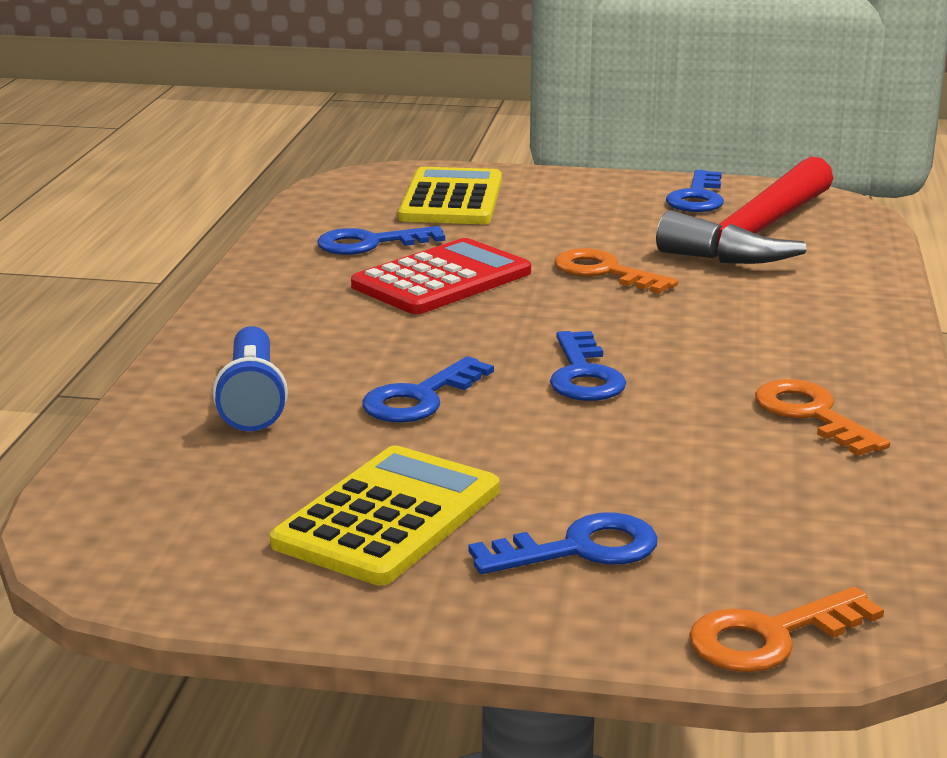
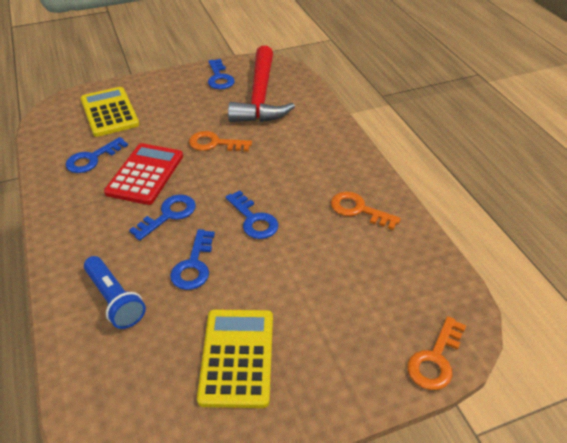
camera: 30 degrees left, 20 degrees up
blue key [468,512,658,574] -> blue key moved to [129,194,196,240]

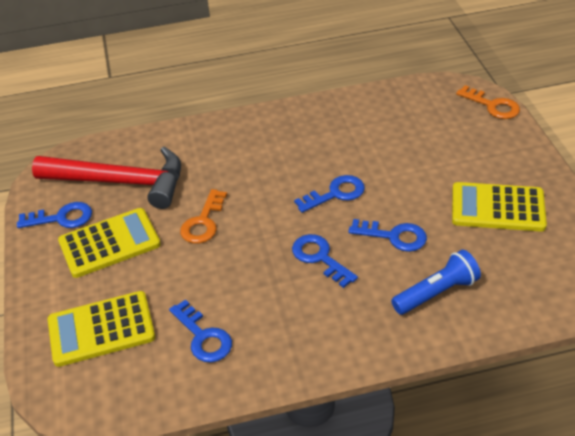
camera: 80 degrees left, 0 degrees up
red calculator [104,143,183,205] -> none
orange key [331,191,401,230] -> none
none -> yellow calculator [58,208,161,278]

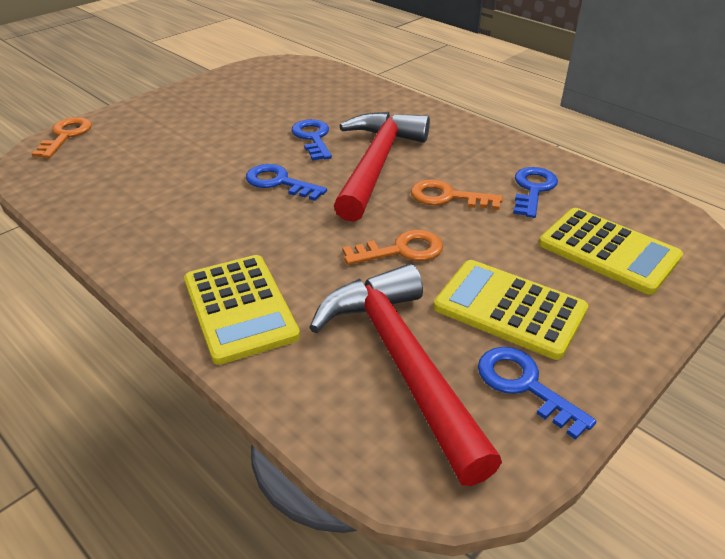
camera: 125 degrees left, 5 degrees down
blue key [292,234,358,288] -> red hammer [334,112,430,222]
blue flashlight [391,250,481,315] -> none
yellow calculator [452,182,547,232] -> yellow calculator moved to [184,255,300,365]
none -> orange key [411,179,503,210]

